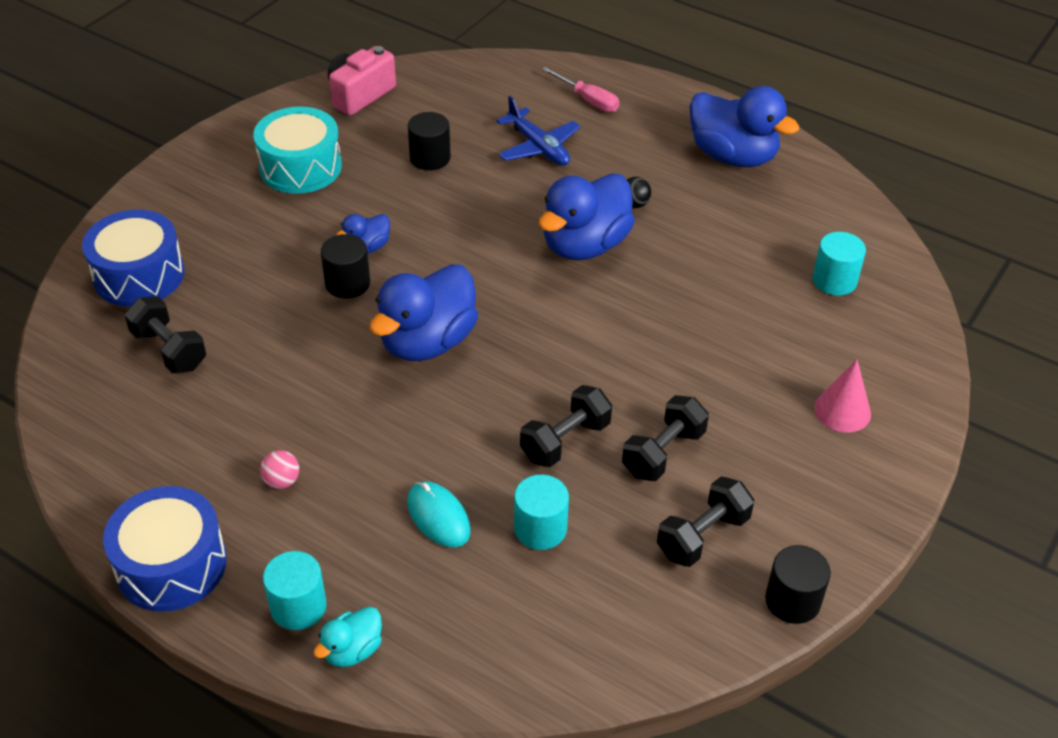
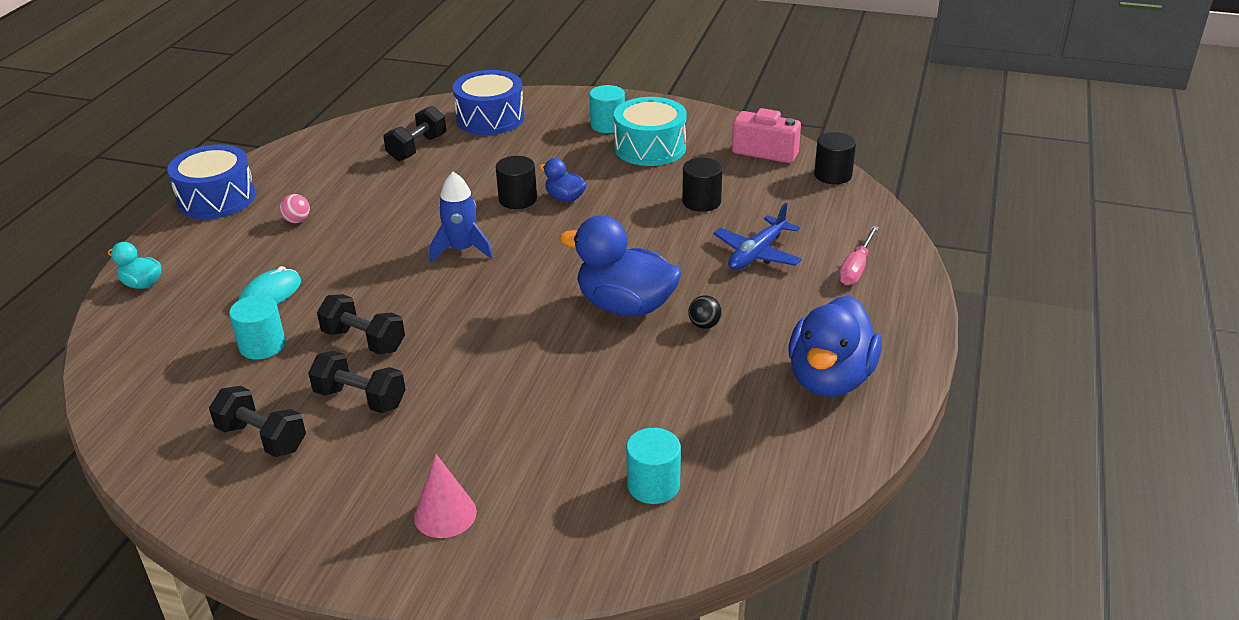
camera: 75 degrees right, 10 degrees down
turquoise cylinder [263,551,327,630] -> turquoise cylinder moved to [589,85,625,133]
blue duck [370,264,478,361] -> blue rocket [430,172,493,262]
black cylinder [765,545,831,624] -> black cylinder moved to [814,132,856,184]

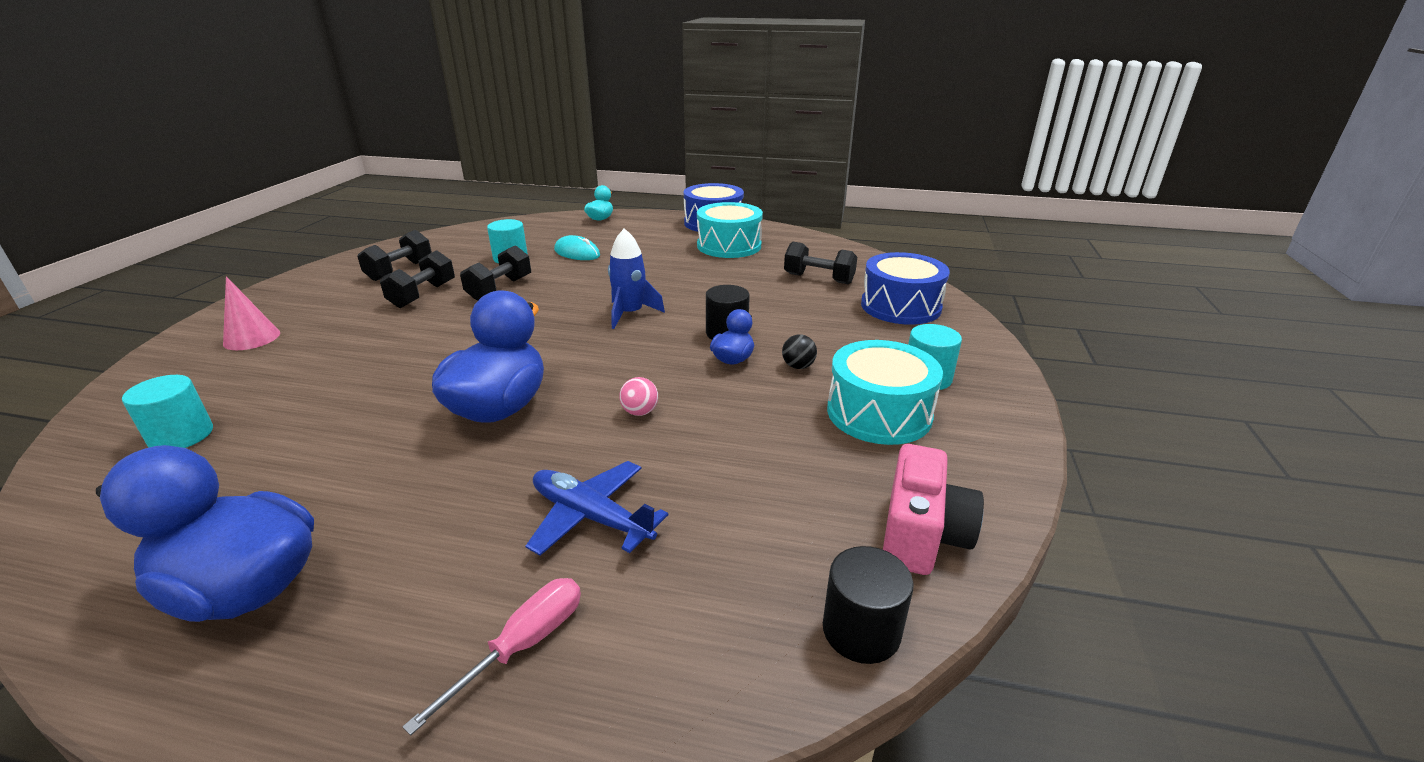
camera: 85 degrees right, 5 degrees down
pink ball [280,194,310,223] -> pink ball moved to [619,377,658,416]
black cylinder [682,158,723,212] -> none
black ball [688,295,722,329] -> black ball moved to [782,334,817,369]
pink screwdriver [839,226,879,285] -> pink screwdriver turned 105 degrees clockwise [403,578,581,735]
none -> turquoise drum [697,202,763,258]

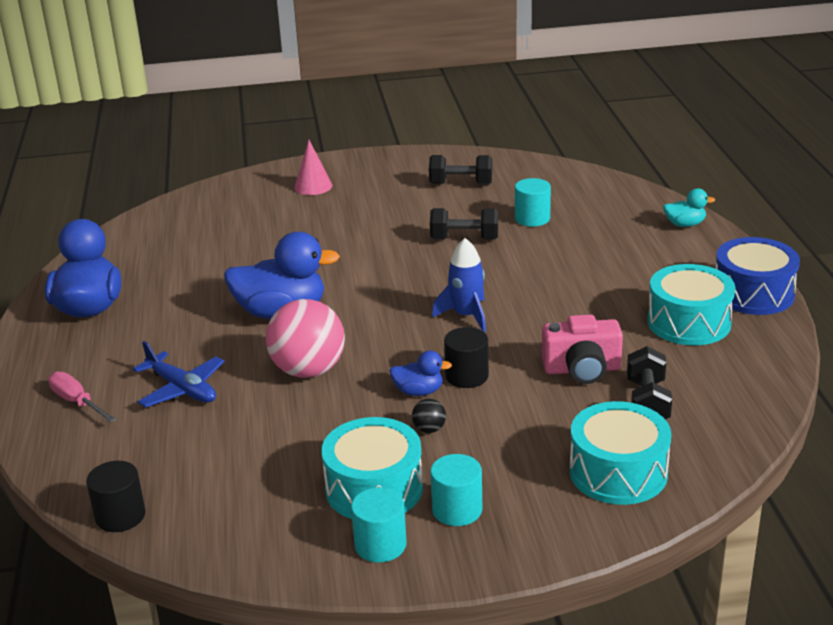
camera: 70 degrees right, 0 degrees up
turquoise cylinder [122,375,213,448] -> turquoise cylinder moved to [351,487,406,563]
black dumbbell [380,250,455,308] -> none
pink screwdriver [403,578,581,735] -> pink screwdriver turned 150 degrees counterclockwise [49,371,117,423]
blue plane [526,461,668,556] -> blue plane turned 120 degrees clockwise [133,341,225,408]
turquoise mouse [554,235,600,260] -> none
pink ball [619,377,658,416] -> pink ball [266,299,345,378], size x2.45
blue drum [861,252,950,325] -> turquoise drum [570,401,671,505]
pink camera [883,444,984,575] -> pink camera moved to [542,314,623,384]

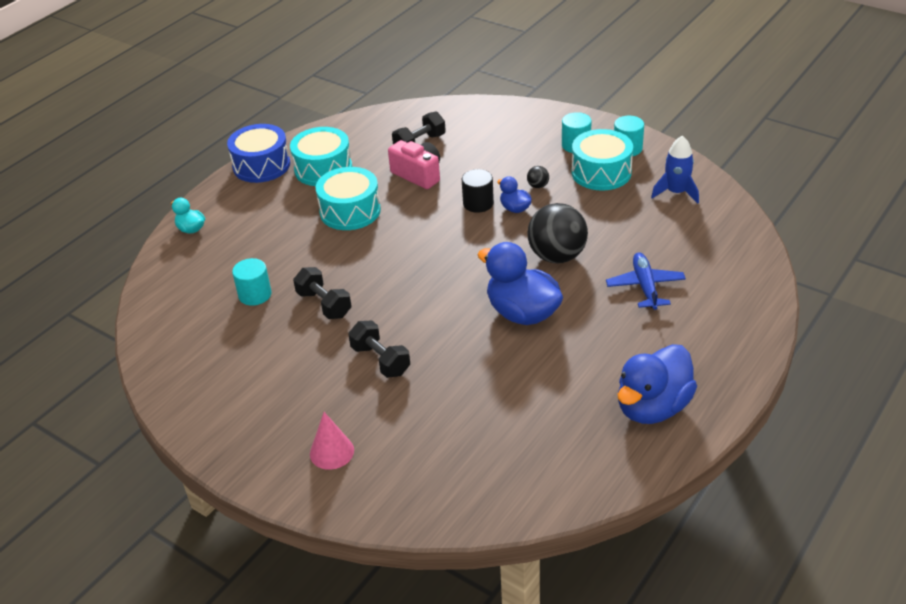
camera: 135 degrees left, 10 degrees up
pink screwdriver [49,371,117,423] -> none
black cylinder [86,461,146,532] -> none
pink ball [266,299,345,378] -> black ball [527,203,588,263]
black dumbbell [429,155,492,185] -> black dumbbell moved to [348,320,410,378]
blue rocket [432,238,486,332] -> blue rocket moved to [651,136,699,204]
turquoise drum [570,401,671,505] -> turquoise drum moved to [316,167,381,230]

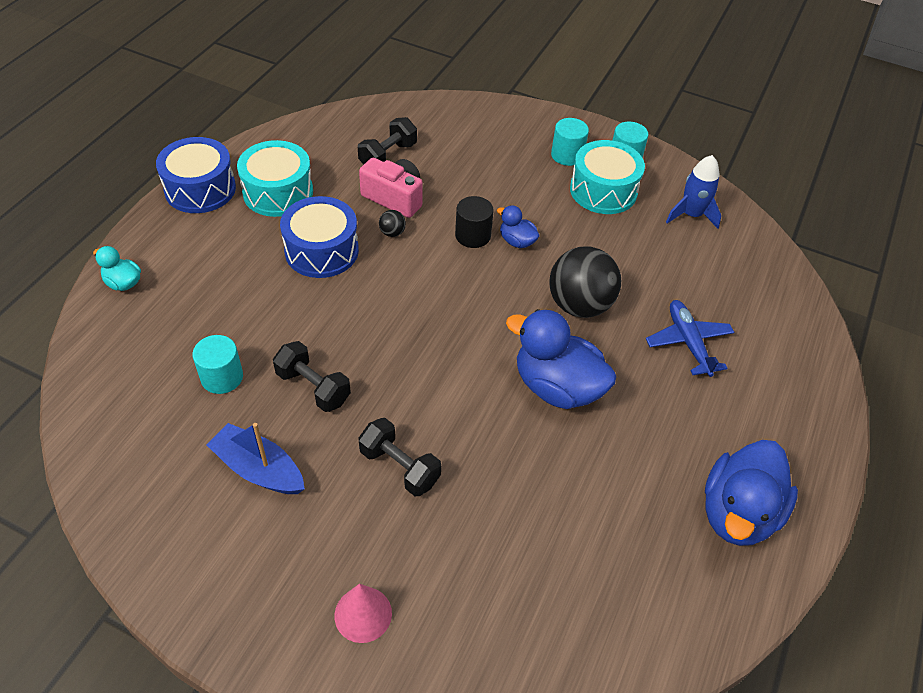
camera: 15 degrees left, 10 degrees up
turquoise drum [316,167,381,230] -> blue drum [280,196,359,278]
black ball [527,166,549,188] -> black ball moved to [379,210,406,237]
none -> blue boat [207,423,305,494]

